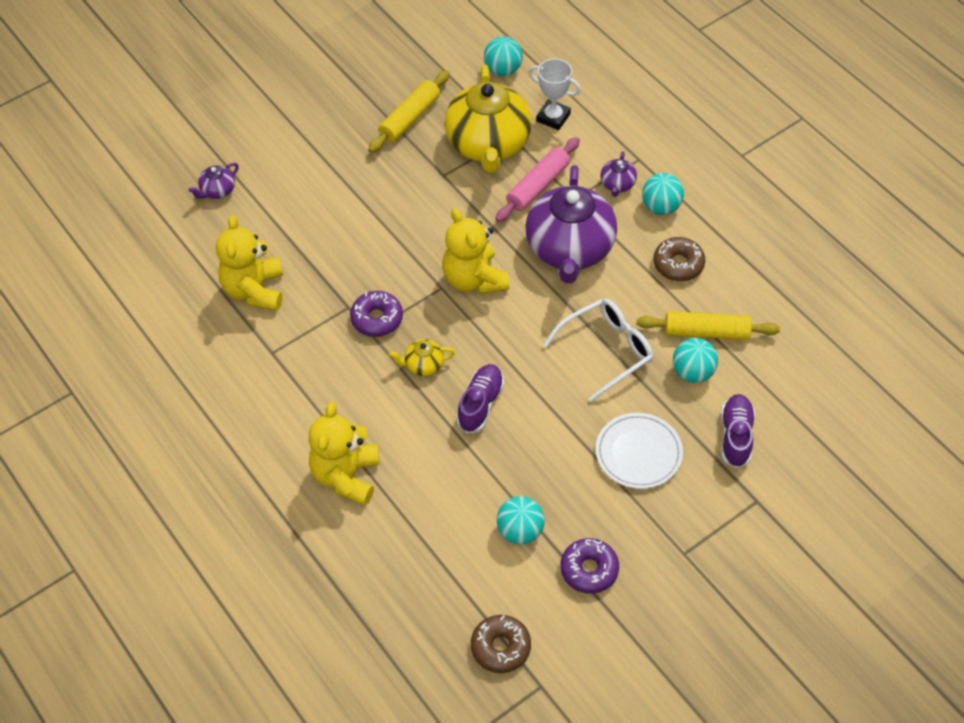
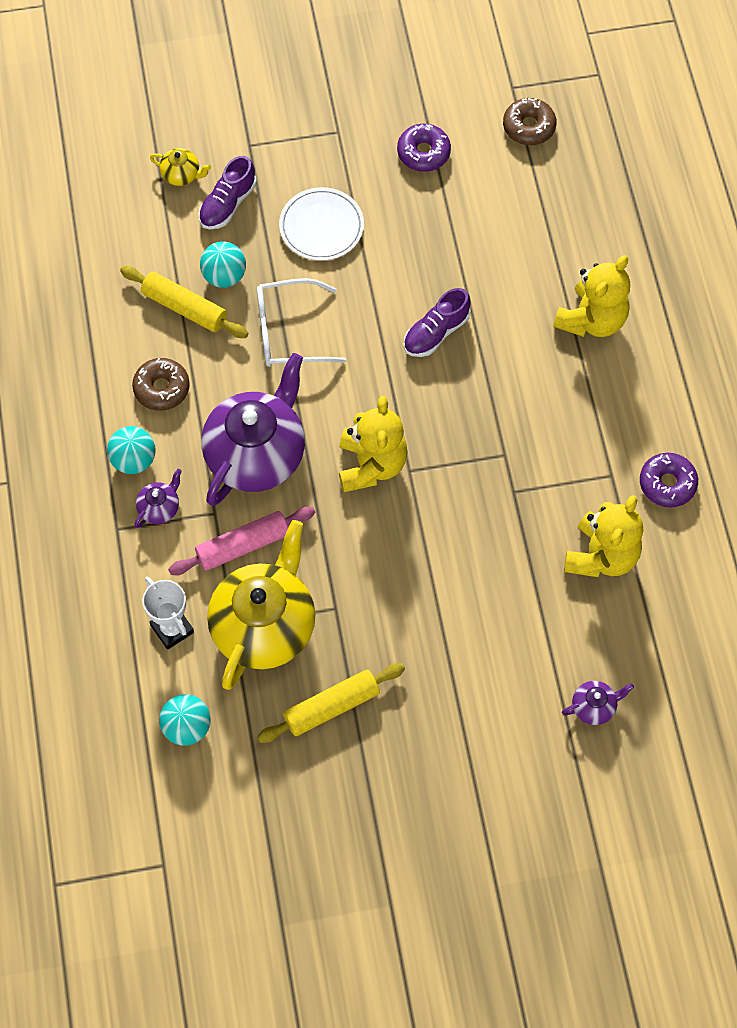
camera: 155 degrees left, 10 degrees up
purple donut [350,291,403,337] -> purple donut moved to [640,453,698,508]
yellow teapot [389,339,455,376] -> yellow teapot moved to [150,148,211,186]
turquoise ball [497,496,545,545] -> none

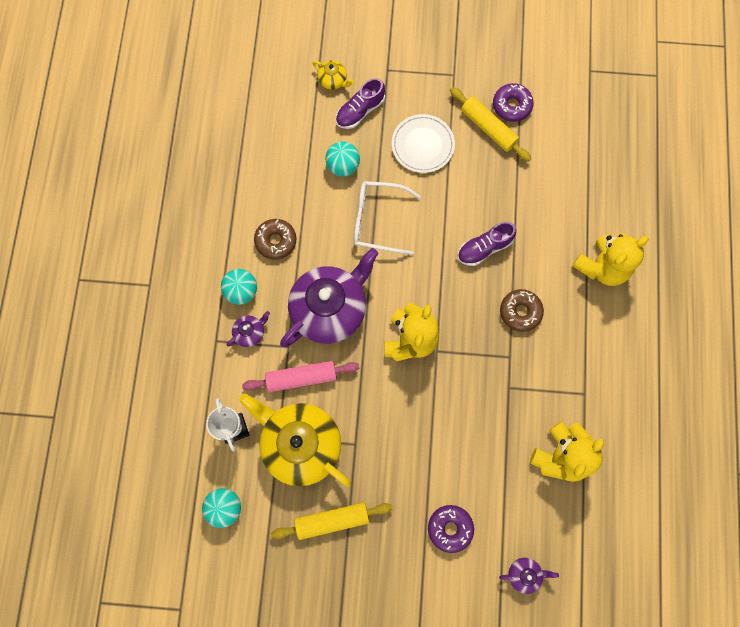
camera: 15 degrees right, 10 degrees up
yellow rolling pin [120,266,248,338] -> yellow rolling pin moved to [450,87,531,162]
yellow teapot [207,520,316,690] -> yellow teapot turned 90 degrees counterclockwise [239,393,351,487]
brown donut [503,98,556,145] -> brown donut moved to [500,289,544,332]
purple donut [640,453,698,508] -> purple donut moved to [428,505,474,553]

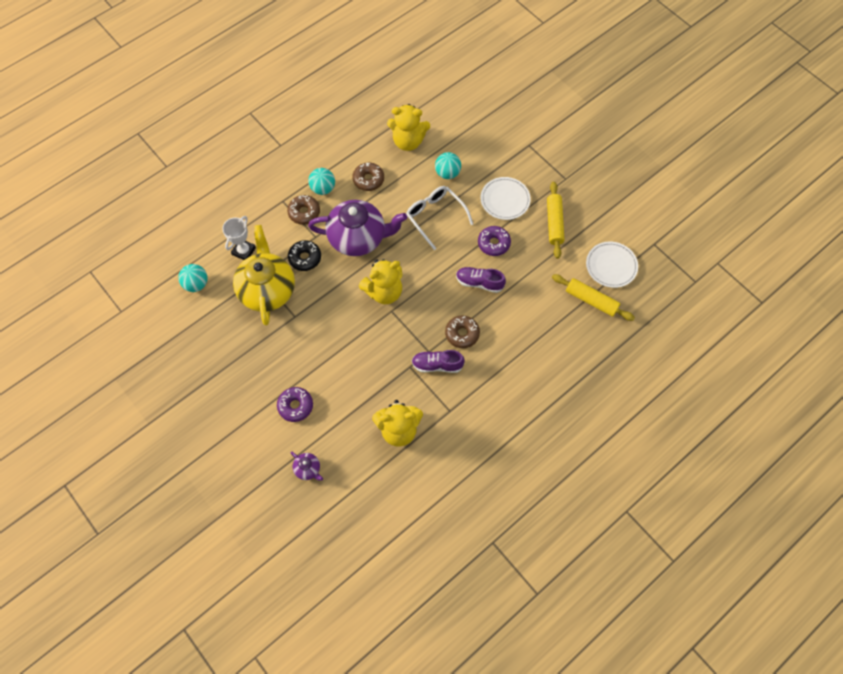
camera: 45 degrees right, 10 degrees down
purple teapot [227,311,270,347] -> brown donut [287,195,320,225]
pink rolling pin [242,361,359,392] -> black donut [288,240,321,271]
yellow rolling pin [271,502,392,540] -> yellow rolling pin moved to [552,274,635,321]
yellow teapot [313,60,354,90] -> none
purple shoe [336,78,385,129] -> purple shoe moved to [412,350,465,373]
purple donut [493,83,534,122] -> purple donut moved to [478,226,511,256]
yellow teddy bear [572,233,649,286] -> yellow teddy bear moved to [387,104,430,151]
none -> white plate [586,242,638,288]

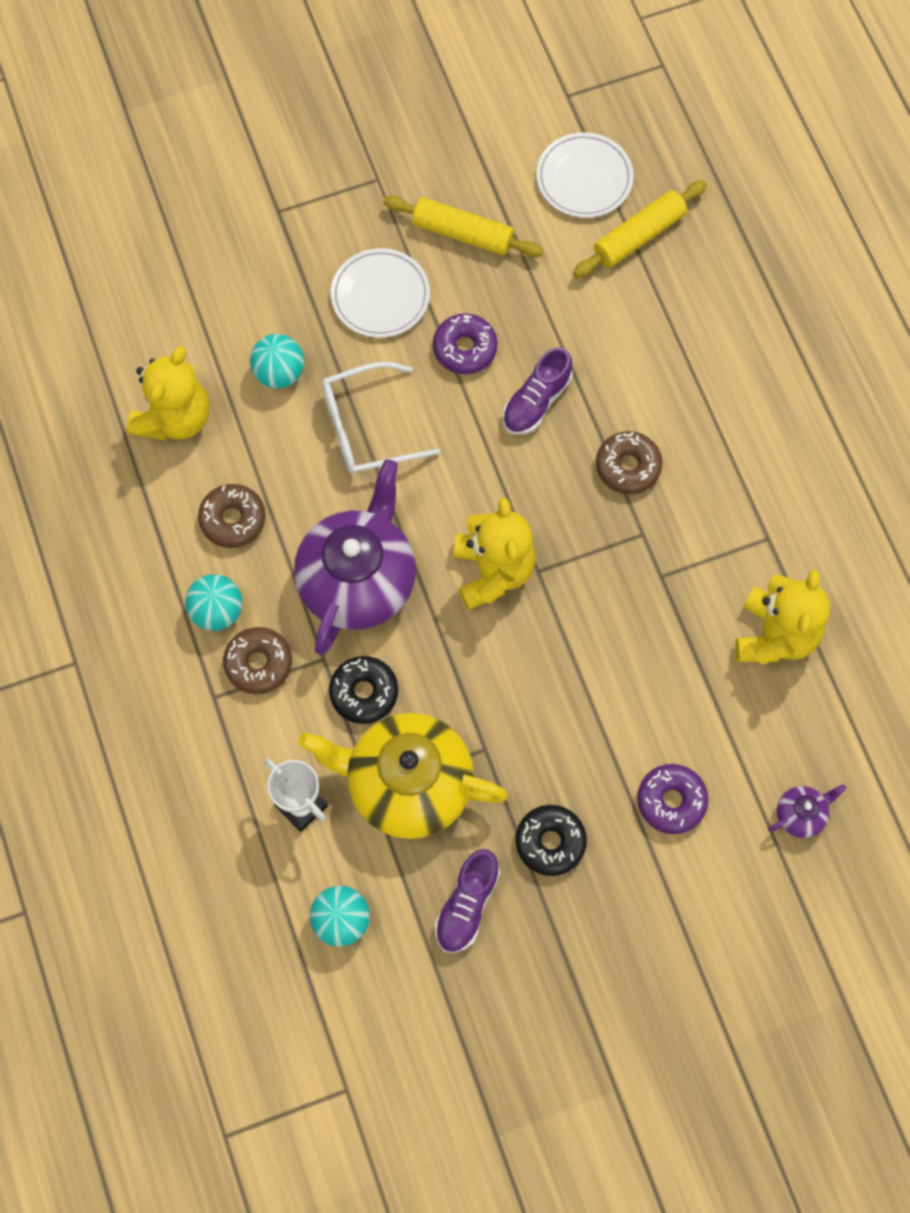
camera: 70 degrees left, 5 degrees up
purple shoe [412,350,465,373] -> purple shoe moved to [435,849,500,953]
none -> black donut [516,805,587,876]

